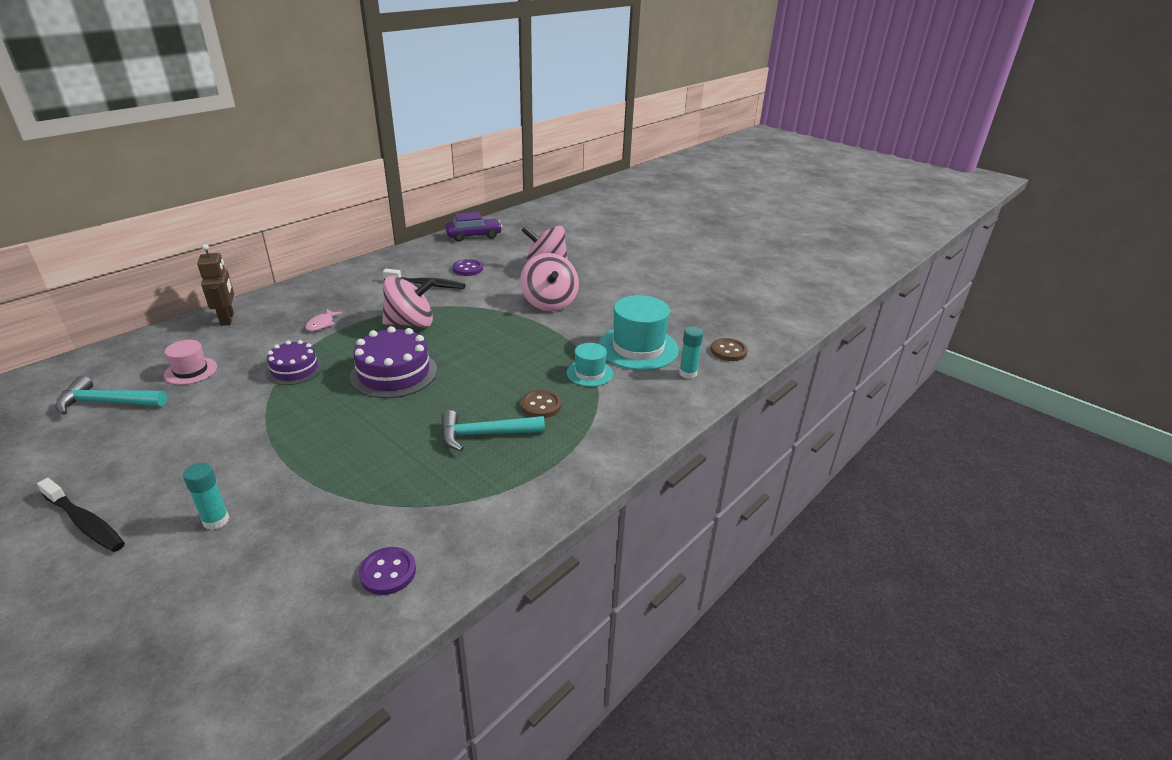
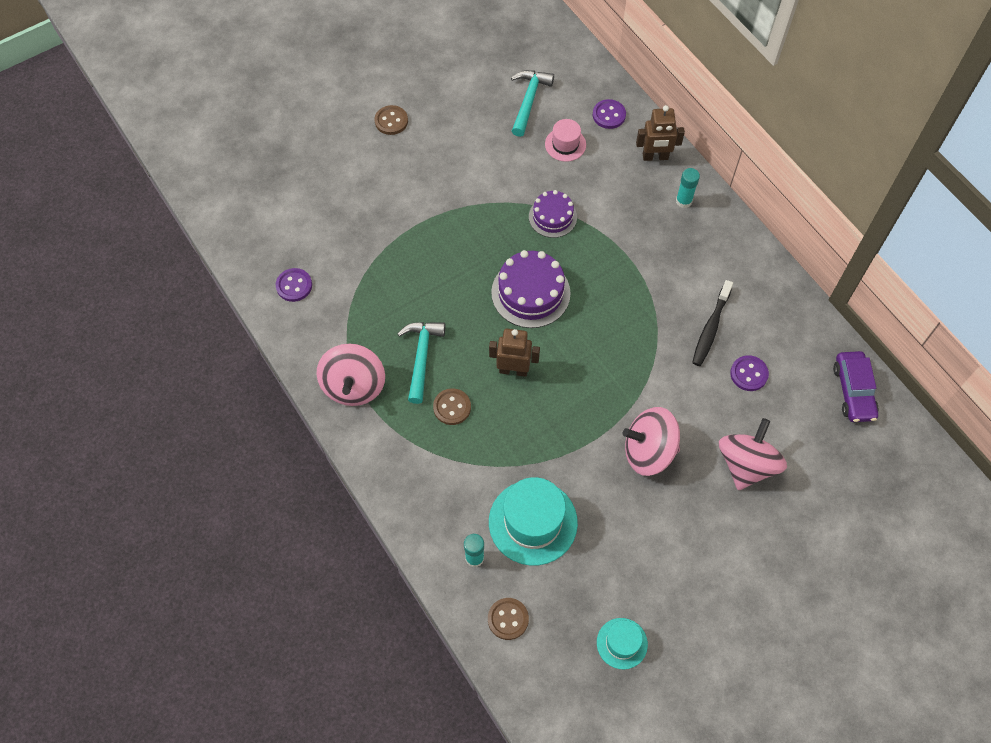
camera: 105 degrees right, 30 degrees up
black toothbrush [37,478,125,552] -> brown button [375,105,408,135]
turquoise glue stick [183,463,229,530] -> turquoise glue stick moved to [676,168,700,208]
pink fish [305,309,343,331] -> none
pink spinning top [382,276,436,328] -> pink spinning top moved to [317,344,385,406]
turquoise hat [567,343,613,387] -> turquoise hat moved to [597,618,648,669]
none -> brown robot [489,329,540,377]
none -> purple button [593,99,626,129]

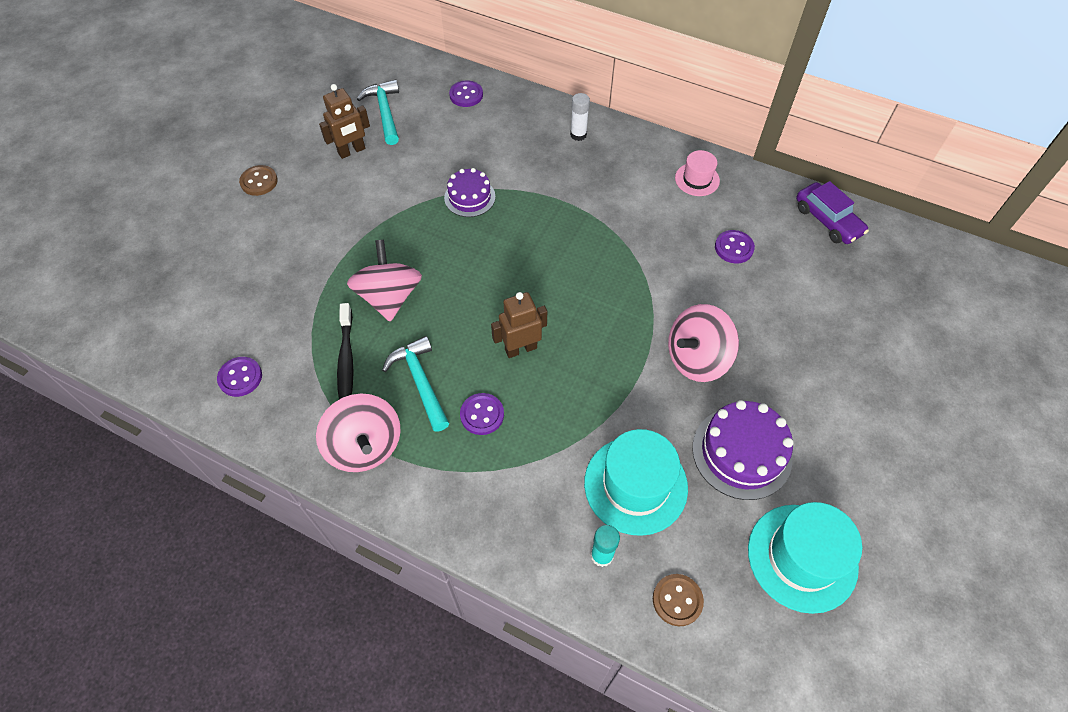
camera: 30 degrees left, 5 degrees down
brown button [433,388,471,425] -> purple button [460,393,504,435]
purple cake [491,250,571,328] -> purple cake moved to [692,400,793,500]
pink hat [545,119,586,162] -> pink hat moved to [675,150,720,196]
turquoise hat [597,618,648,669] -> turquoise hat [748,502,862,614], size x1.82
brown robot [636,105,685,161] -> brown robot moved to [319,84,370,159]
turquoise glue stick [676,168,700,208] -> white glue stick [570,93,590,141]
black toothbrush [692,280,733,366] -> black toothbrush moved to [337,303,354,399]
pink spinning top [719,418,787,490] -> pink spinning top moved to [347,240,422,322]

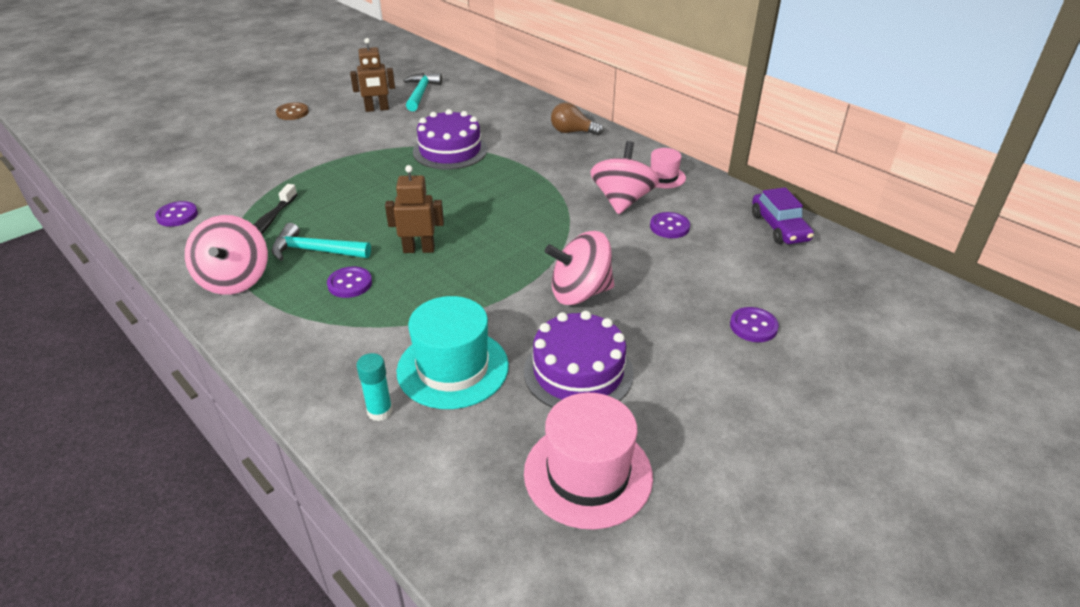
camera: 20 degrees right, 20 degrees down
pink spinning top [347,240,422,322] -> pink spinning top moved to [591,141,659,214]
turquoise hammer [382,336,449,432] -> turquoise hammer turned 75 degrees counterclockwise [272,223,371,261]
purple cake [444,168,496,217] -> purple cake [413,109,488,169], size x1.58
purple button [449,80,483,107] -> purple button moved to [730,307,779,342]
white glue stick [570,93,590,141] -> brown light bulb [551,102,604,136]
brown button [653,574,704,626] -> none
turquoise hat [748,502,862,614] -> pink hat [524,393,653,530]

